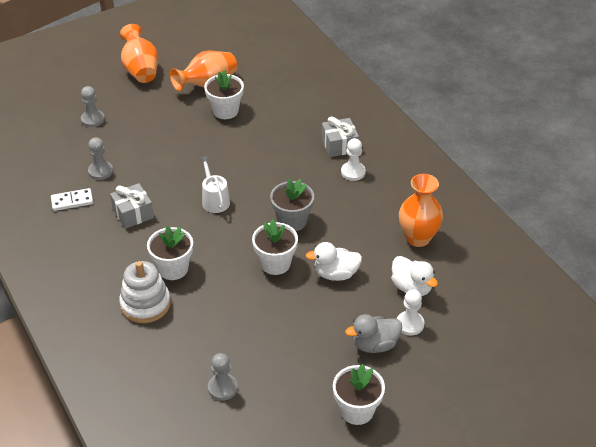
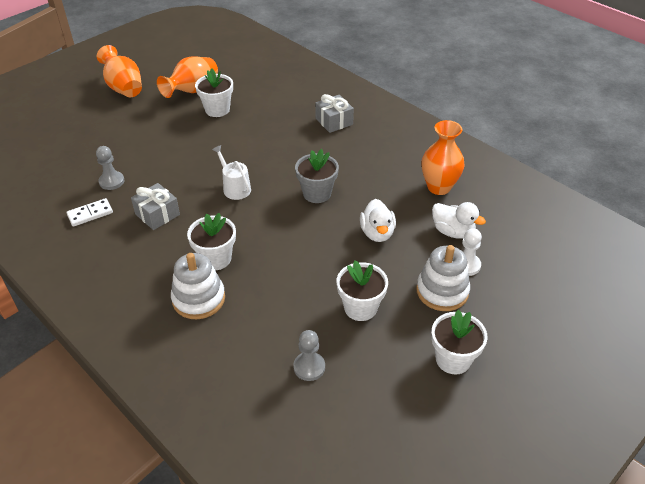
camera: 15 degrees left, 0 degrees up
grey pawn [81,86,105,127] -> none
white flower pot [252,219,298,275] -> white flower pot moved to [337,260,388,321]
white duck [306,242,362,281] -> white duck turned 75 degrees counterclockwise [360,199,396,242]
white pawn [341,138,366,181] -> none
grey duck [345,314,402,353] -> white stacking toy [416,245,470,311]

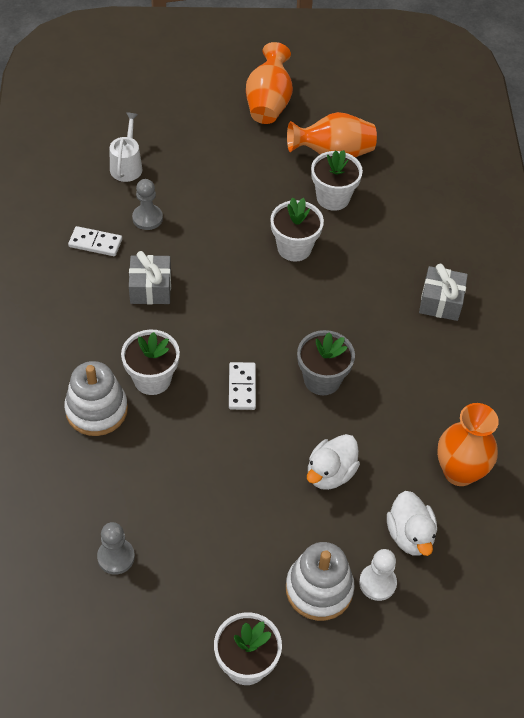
camera: 40 degrees right, 10 degrees up
white watering can [212,145,251,200] -> white watering can moved to [109,113,142,182]
white flower pot [337,260,388,321] -> white flower pot moved to [270,197,324,262]
none -> white domino [229,362,256,410]

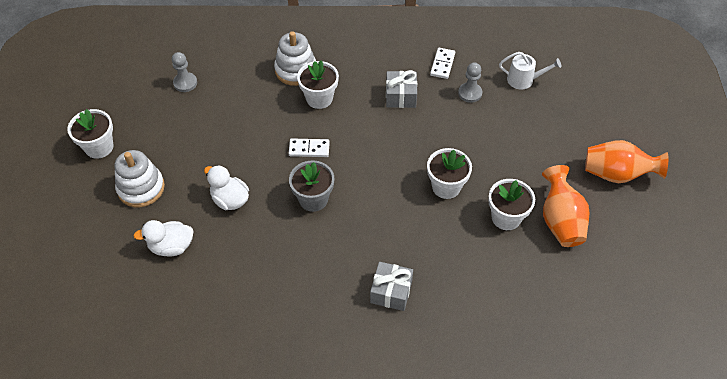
camera: 95 degrees right, 0 degrees up
white pawn [359,549,397,601] -> none
orange vase [437,403,499,486] -> none

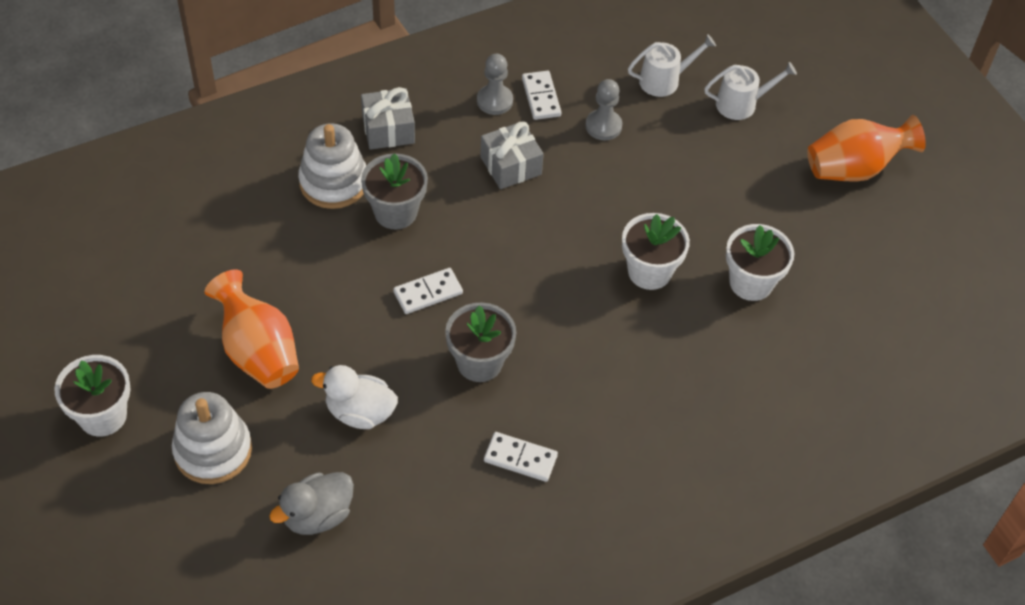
camera: 30 degrees left, 0 degrees up
white duck [133,220,194,257] -> grey duck [269,472,354,535]
grey pawn [172,52,197,92] -> grey pawn moved to [477,54,513,115]
white flower pot [297,60,339,109] -> grey flower pot [361,153,428,229]
grey gift [370,262,413,311] -> grey gift moved to [361,87,415,150]
orange vase [542,165,590,247] -> orange vase moved to [205,269,299,389]
none -> white domino [484,432,558,482]
none -> white watering can [704,62,797,120]

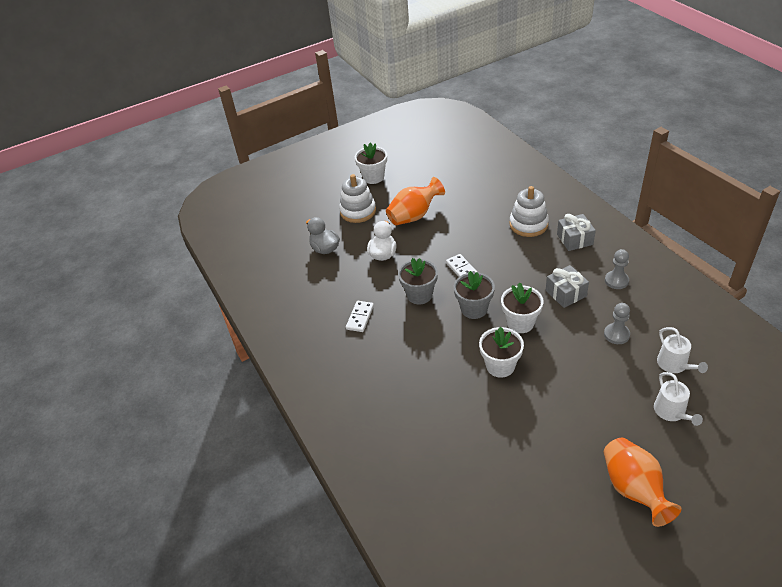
camera: 95 degrees right, 10 degrees down
grey flower pot [361,153,428,229] -> grey flower pot moved to [454,271,495,319]
white domino [522,71,561,120] -> none
white flower pot [726,224,794,301] -> white flower pot moved to [501,282,544,333]

